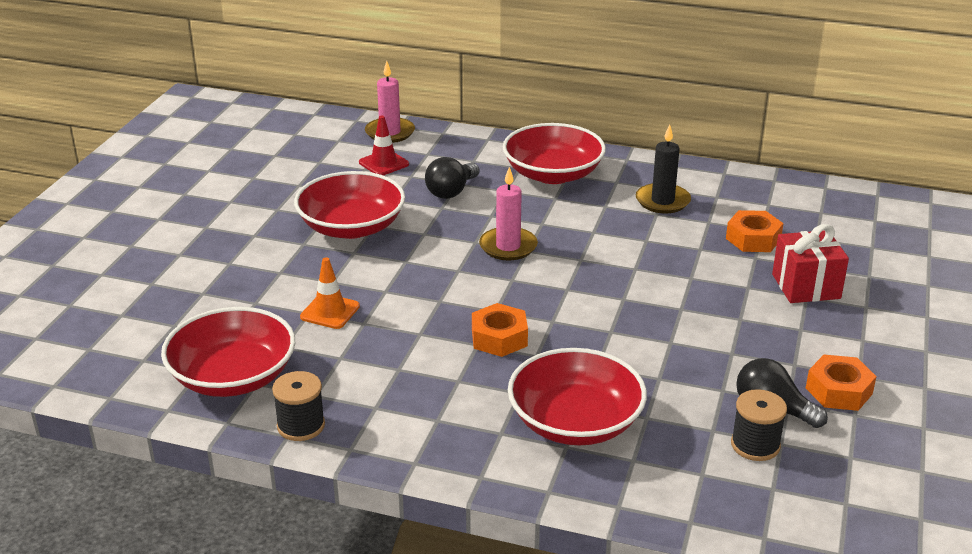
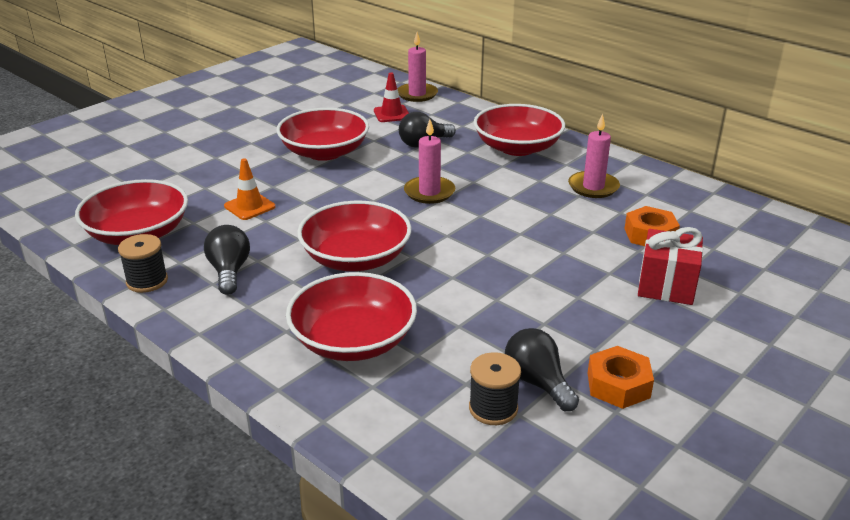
camera: 25 degrees right, 0 degrees up
orange nut [472,303,528,357] -> red bowl [297,201,412,271]
black candle [636,124,691,213] -> pink candle [568,114,620,198]
none -> black light bulb [204,225,250,295]

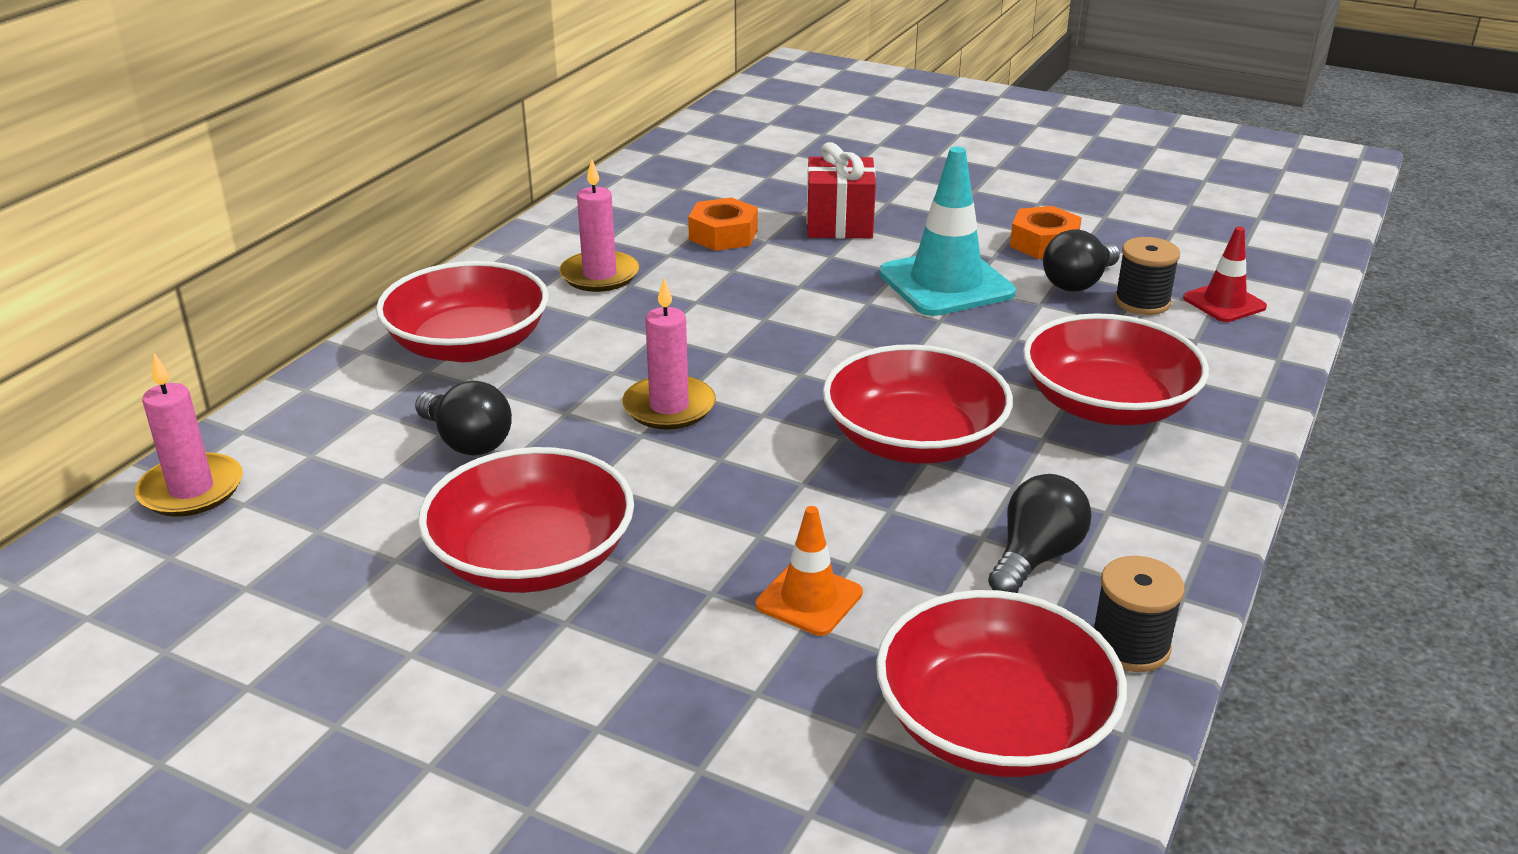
camera: 105 degrees left, 0 degrees up
black light bulb [204,225,250,295] -> black light bulb turned 150 degrees clockwise [988,474,1092,593]
red traffic cone [374,72,409,122] -> red traffic cone moved to [1183,227,1267,322]
none -> turquoise traffic cone [879,146,1016,316]

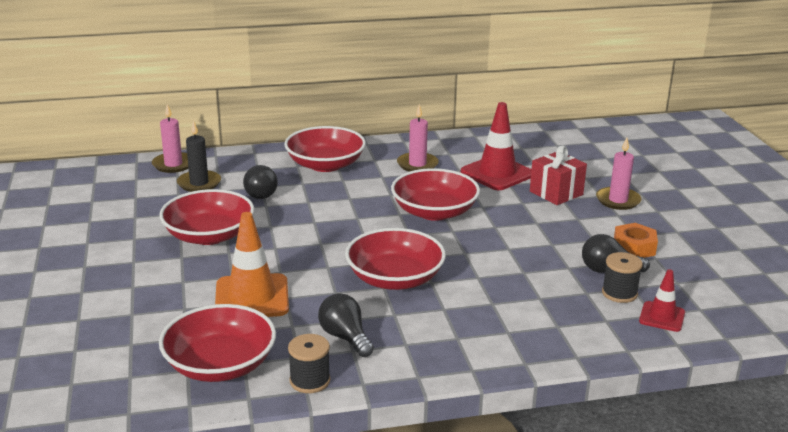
camera: 50 degrees right, 5 degrees down
pink candle [622,278,716,429] -> pink candle moved to [596,138,642,210]
orange nut [688,197,758,251] -> red traffic cone [461,102,532,190]
orange traffic cone [756,506,863,636] -> orange traffic cone [215,212,289,317], size x1.78
turquoise traffic cone [879,146,1016,316] -> none
black light bulb [988,474,1092,593] -> black light bulb turned 120 degrees counterclockwise [318,293,374,357]
red bowl [1023,313,1209,425] -> red bowl moved to [391,168,480,221]
none -> black candle [177,121,221,192]

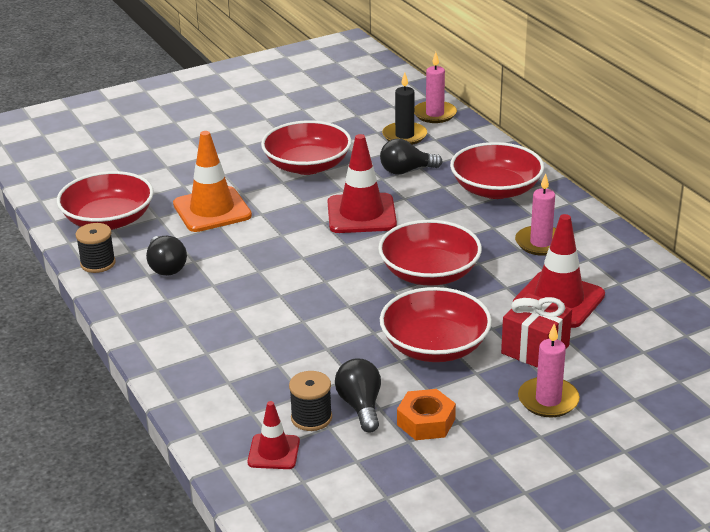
camera: 75 degrees right, 5 degrees up
black light bulb [318,293,374,357] -> black light bulb turned 120 degrees clockwise [146,236,187,276]
red bowl [345,228,446,290] -> red bowl moved to [380,287,492,362]
none -> red traffic cone [328,134,397,233]

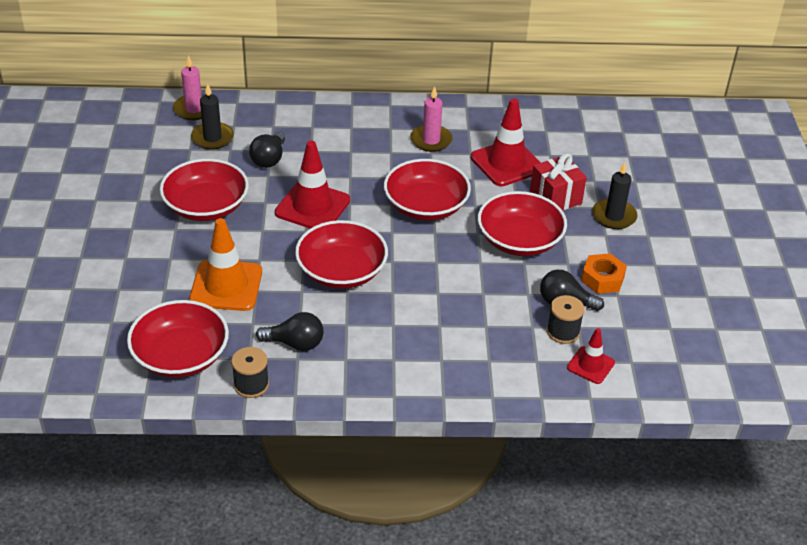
camera: 65 degrees left, 10 degrees up
red bowl [450,142,544,199] -> red bowl moved to [295,220,388,289]
pink candle [518,324,580,417] -> black candle [592,162,637,229]

